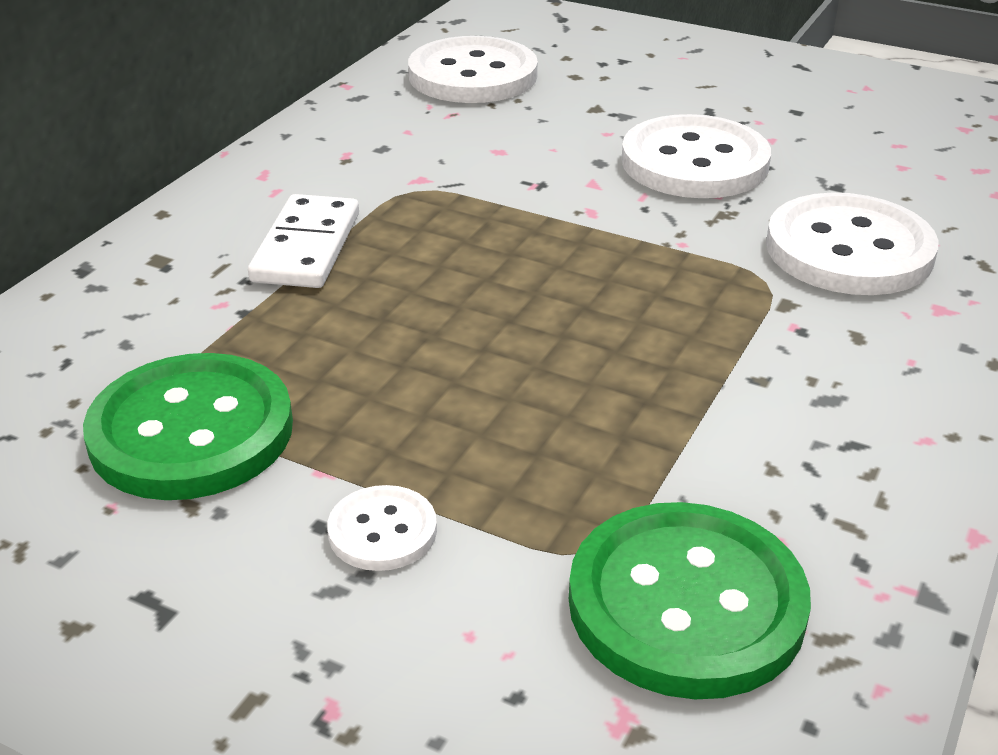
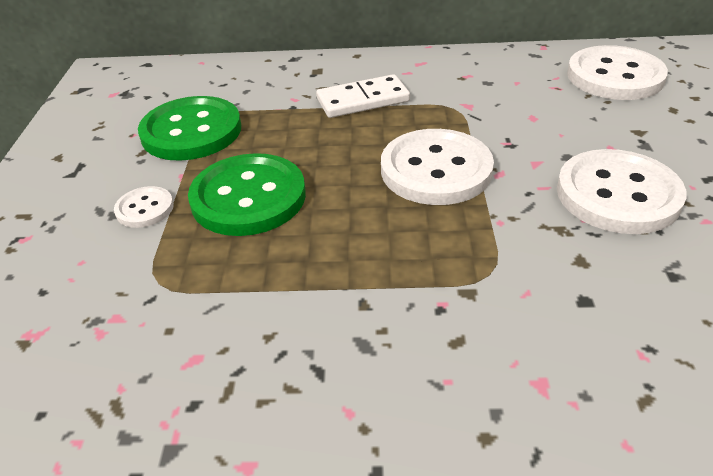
camera: 65 degrees right, 5 degrees up
green button [569,502,811,699] -> green button moved to [188,153,306,236]
white button [766,193,939,295] -> white button moved to [381,129,494,205]

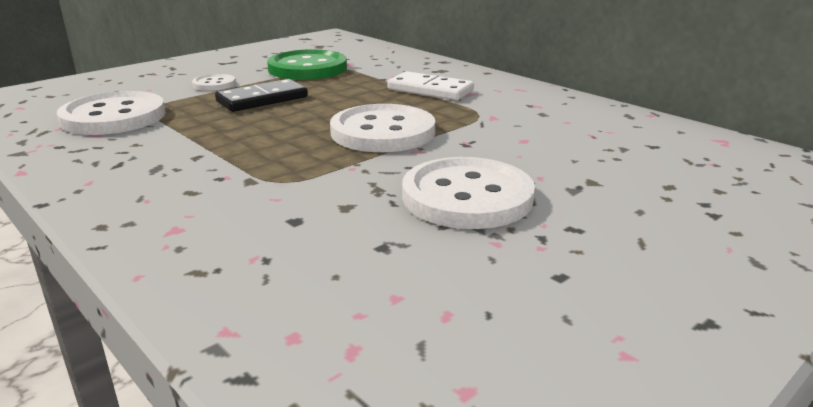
camera: 45 degrees right, 15 degrees down
green button [188,153,306,236] -> black domino [215,79,308,112]
white button [567,45,668,100] -> white button moved to [57,91,166,135]

